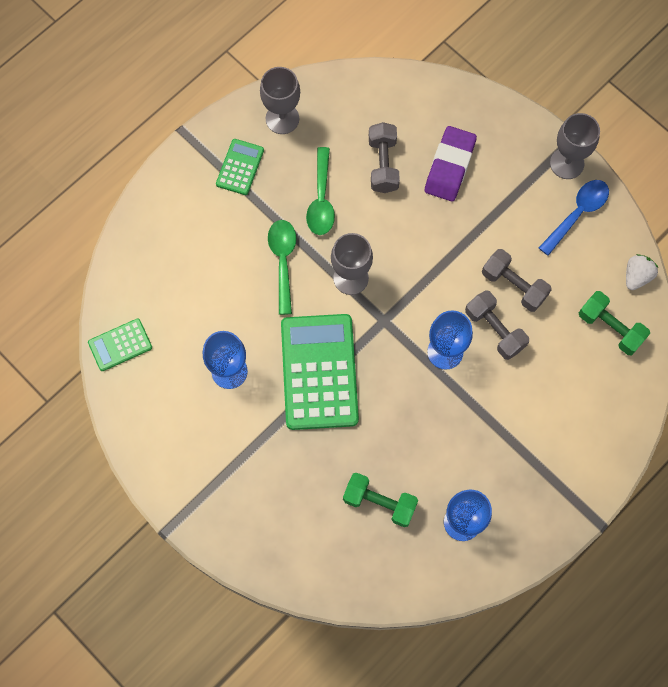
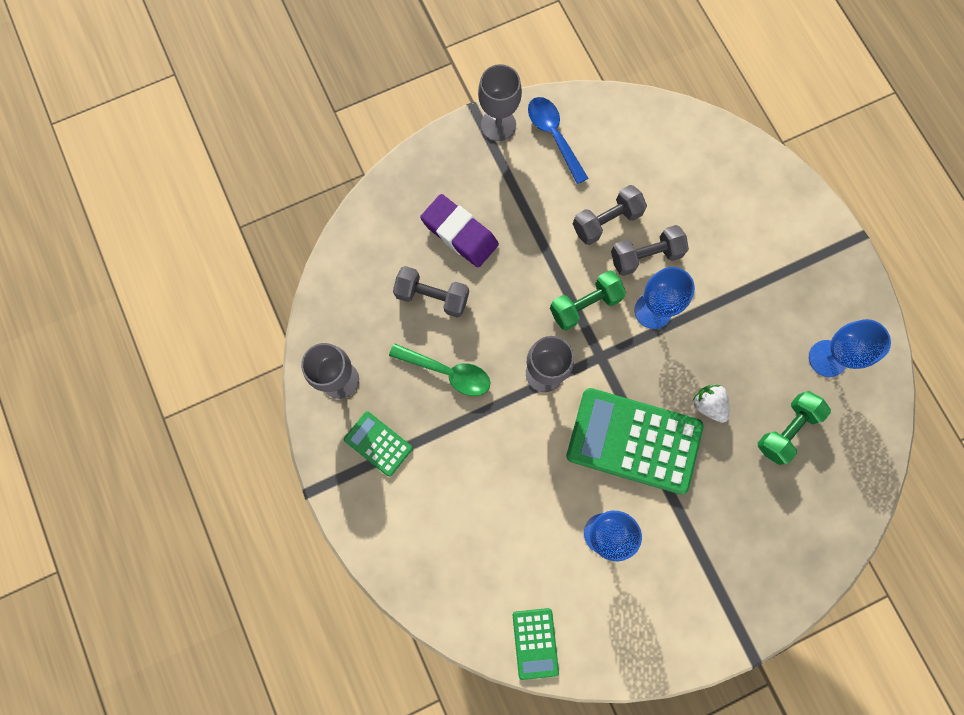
camera: 70 degrees left, 5 degrees up
green spoon [268,220,296,315] -> none
green dumbbell [579,291,650,355] -> green dumbbell moved to [550,270,626,331]
white strawberry [626,254,658,290] -> white strawberry moved to [692,384,729,423]

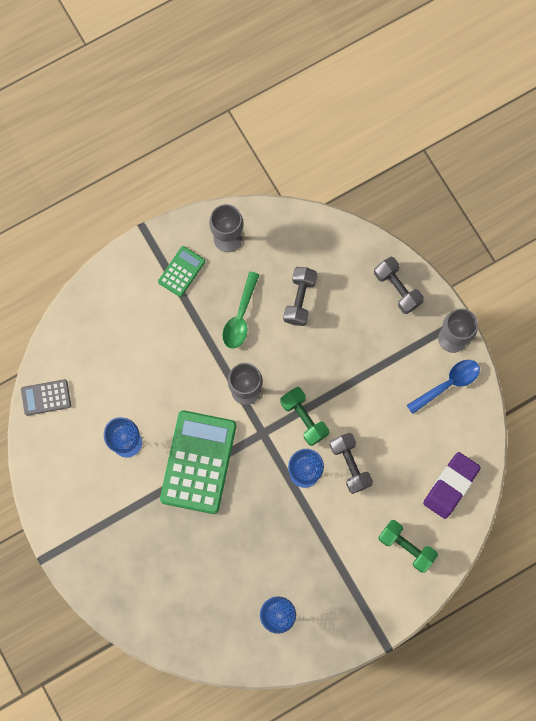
camera: 85 degrees right, 0 degrees up
purple eraser [420,194,499,267] -> purple eraser moved to [423,452,481,519]
green calculator [512,608,559,680] -> grey calculator [21,379,71,416]
grey dumbbell [573,185,647,245] -> grey dumbbell moved to [374,257,424,314]
white strawberry [692,384,729,423] -> none
green dumbbell [758,391,831,465] -> green dumbbell moved to [378,520,438,573]

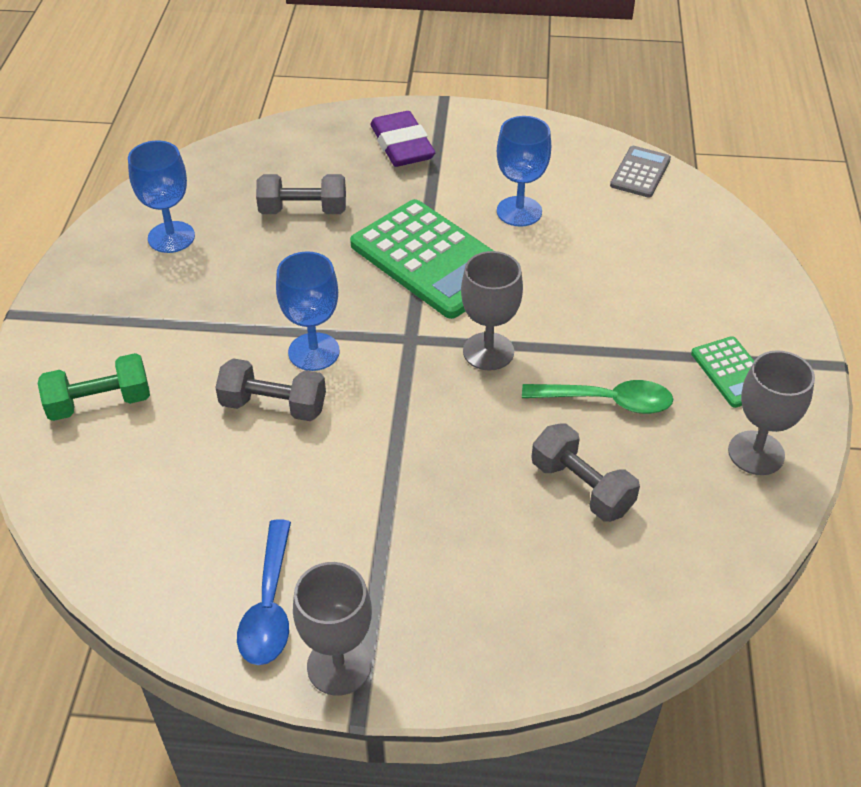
camera: 125 degrees right, 30 degrees down
green spoon [222,272,259,349] -> green spoon turned 135 degrees clockwise [522,380,673,414]
green dumbbell [280,387,329,446] -> none
grey dumbbell [374,257,424,314] -> grey dumbbell moved to [256,174,346,214]
purple eraser [423,452,481,519] -> purple eraser moved to [370,111,435,167]

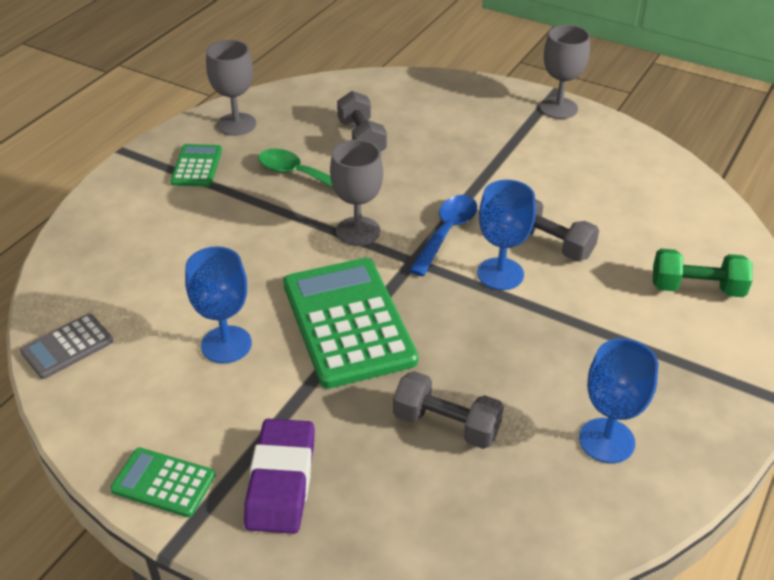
camera: 155 degrees left, 5 degrees down
blue spoon [237,519,291,665] -> blue spoon moved to [409,195,477,276]
none -> green calculator [110,447,215,517]

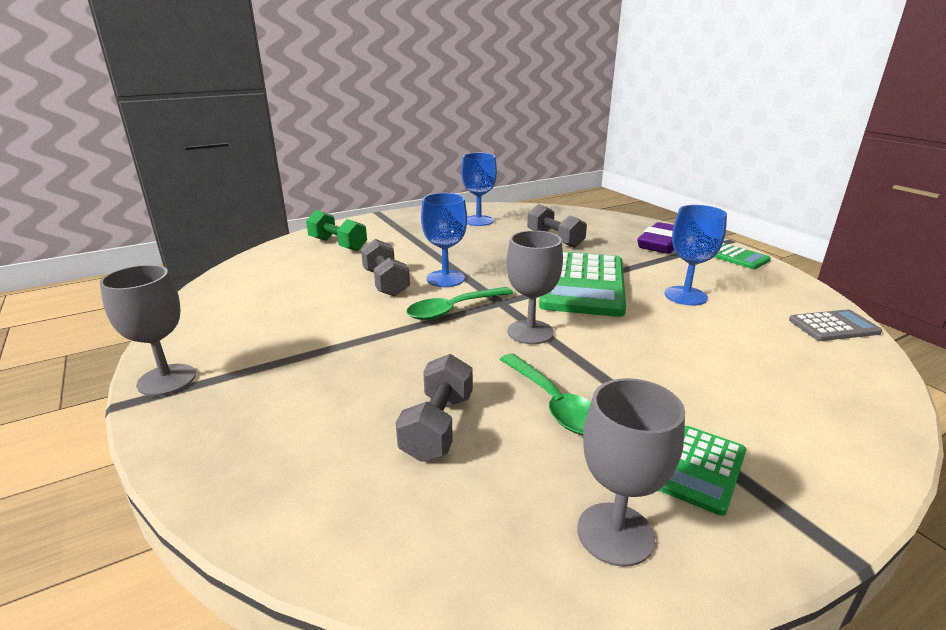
camera: 150 degrees left, 15 degrees down
blue spoon [409,195,477,276] -> green spoon [406,287,513,320]

